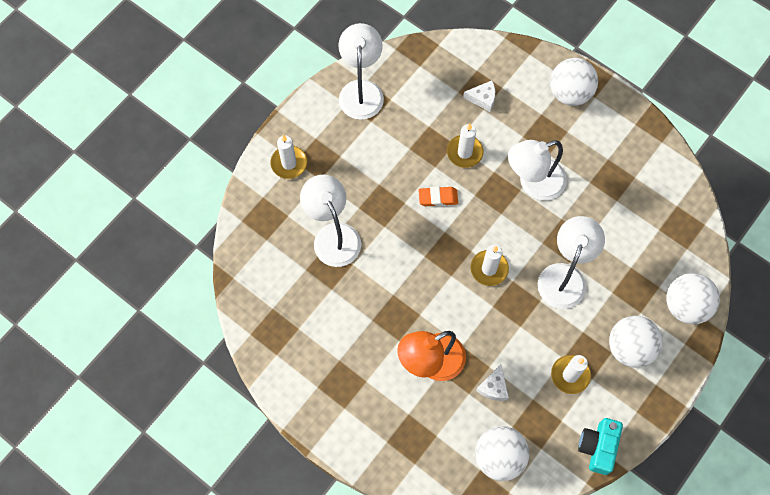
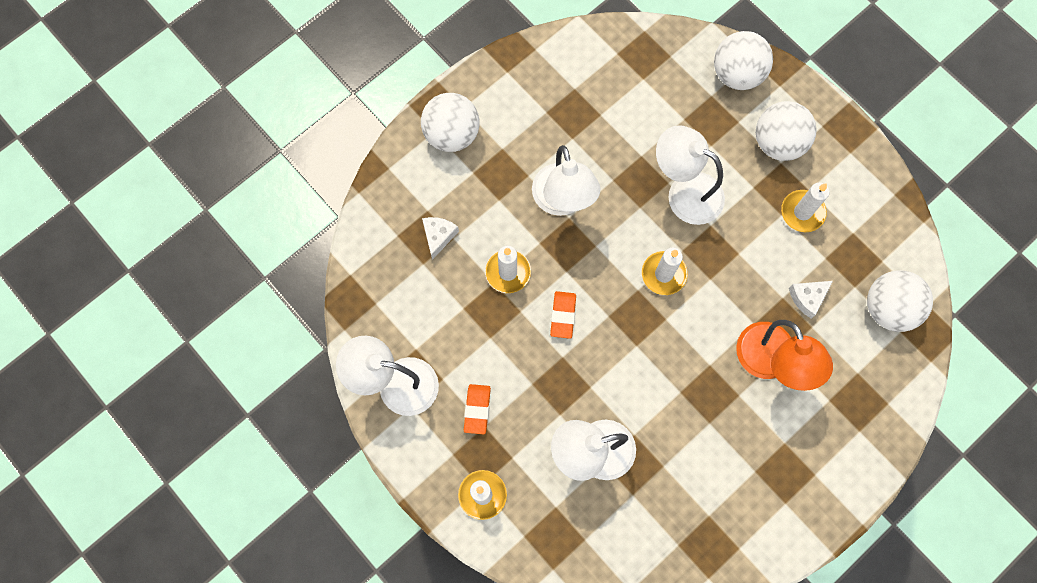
camera: 80 degrees left, 5 degrees up
white cheese [476,364,509,401] -> white cheese turned 120 degrees clockwise [789,281,833,319]
turquoise camera [578,418,623,475] -> none
none -> orange eraser [464,384,491,434]

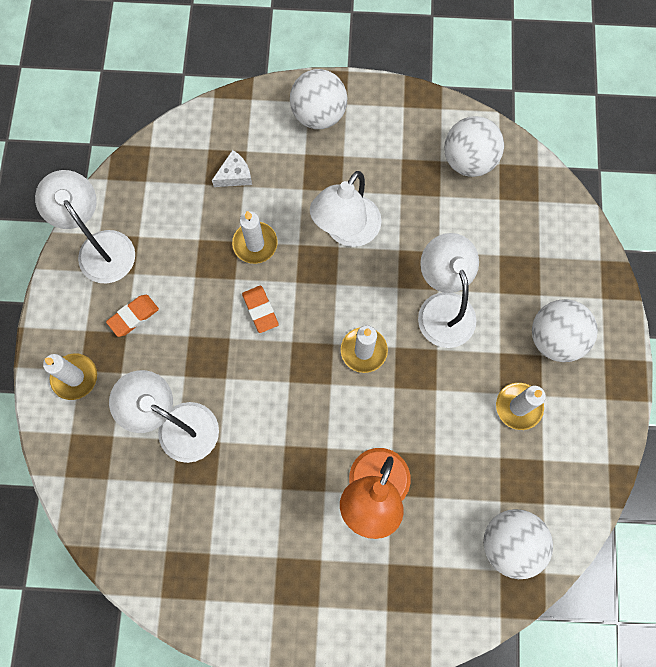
camera: 45 degrees right, 0 degrees up
orange eraser [550,291,576,339] -> orange eraser turned 75 degrees counterclockwise [242,286,279,333]
white ball [714,31,773,90] -> white ball moved to [444,116,504,177]
white cheese [789,281,833,319] -> none

